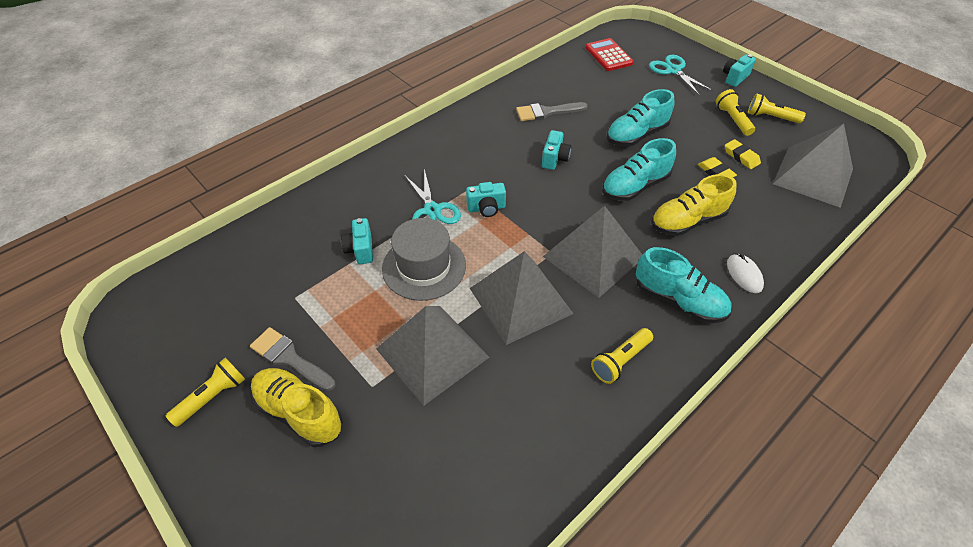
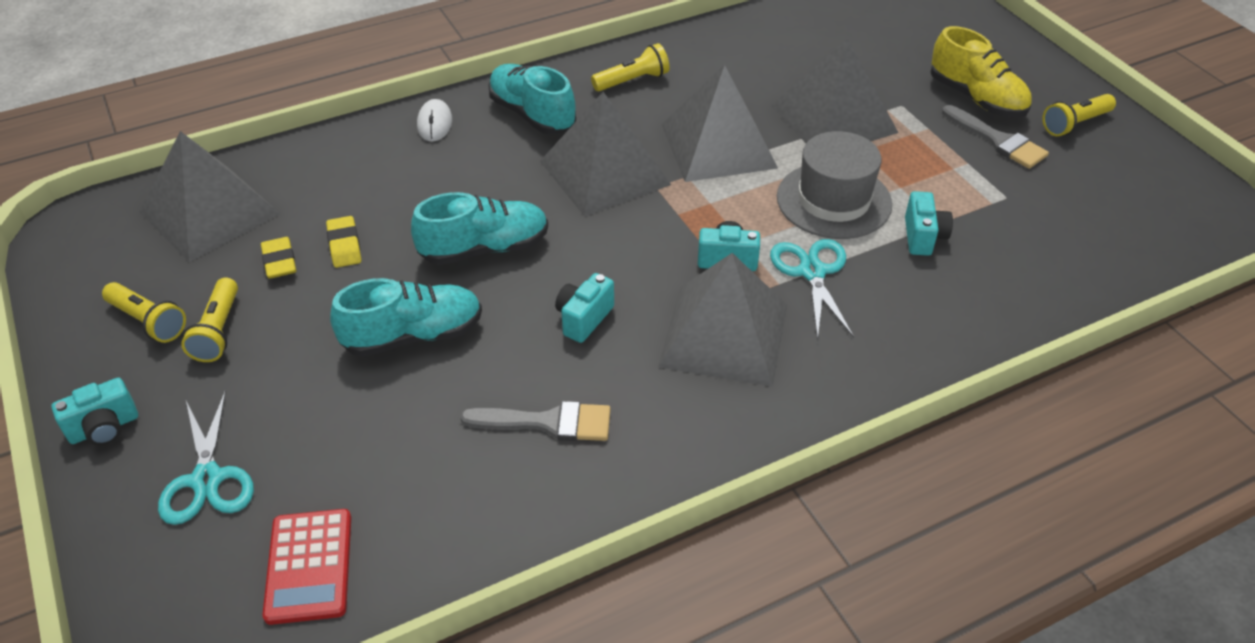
camera: 165 degrees left, 5 degrees down
yellow shoe [651,174,736,236] -> none
none -> grey pyramid [658,253,787,387]

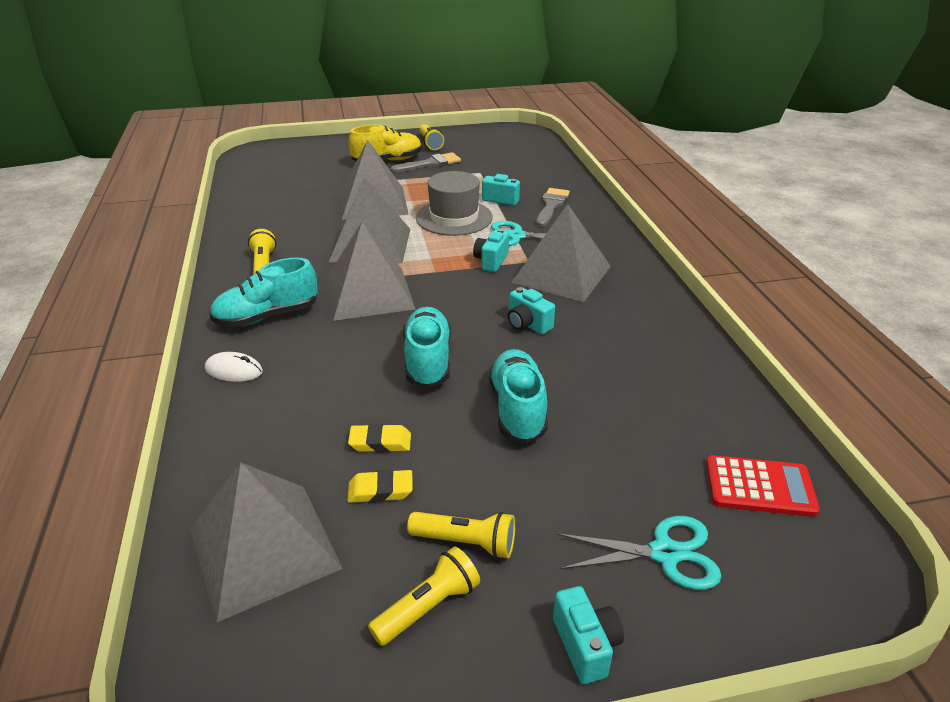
camera: 75 degrees left, 10 degrees down
grey brush [460,401,611,441] -> grey brush moved to [536,188,570,227]

